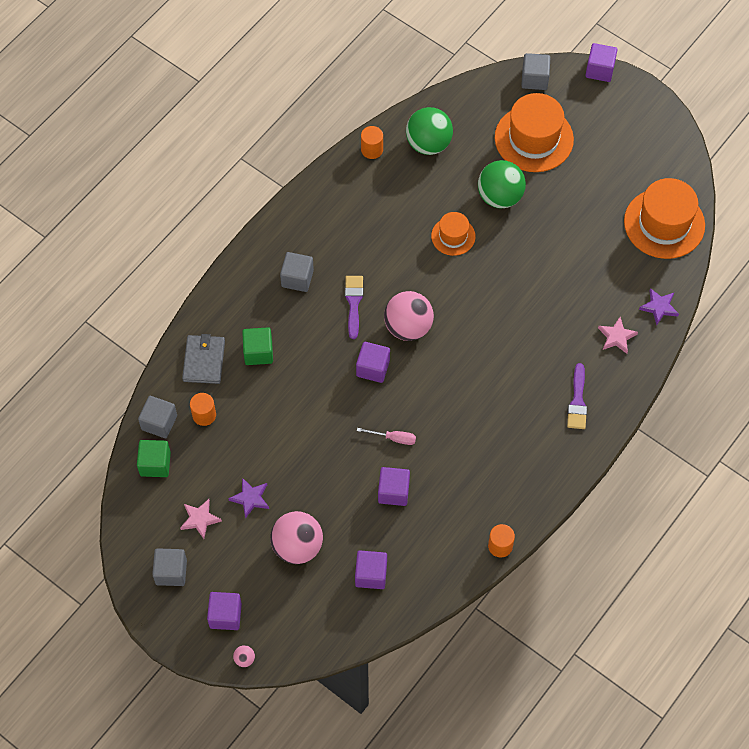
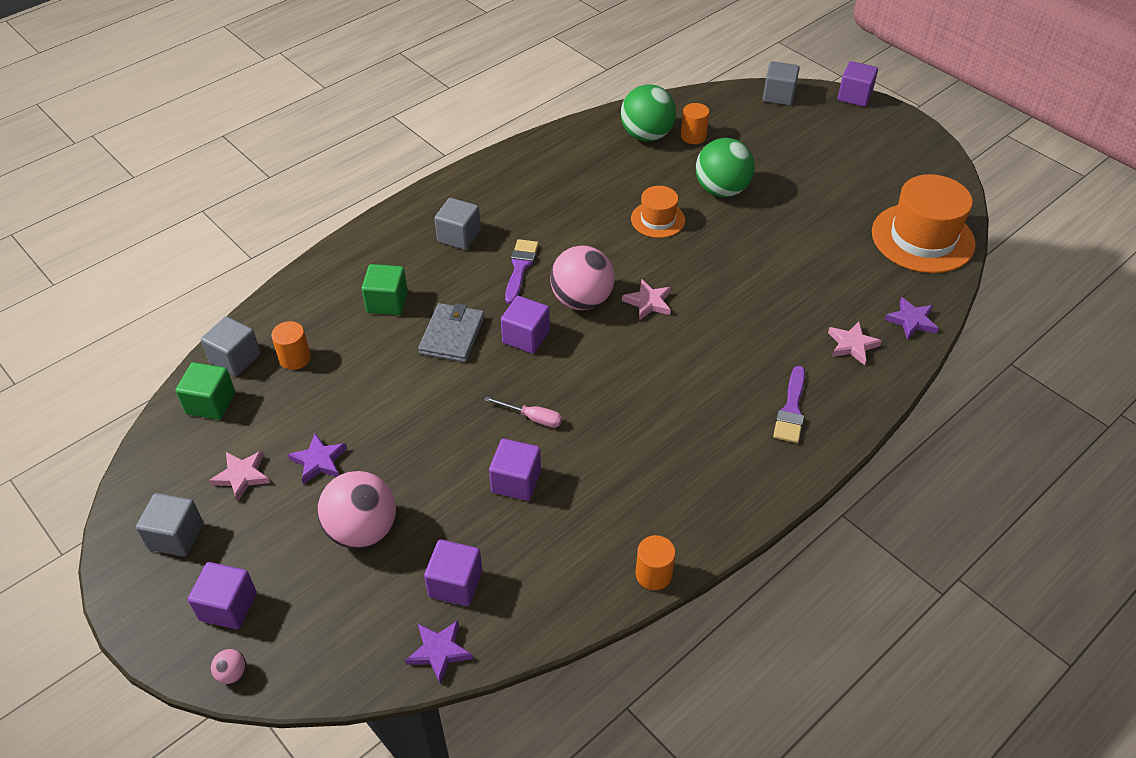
camera: 10 degrees right, 15 degrees down
grey wallet [182,334,225,384] -> grey wallet moved to [418,303,484,363]
orange cylinder [361,126,383,159] -> orange cylinder moved to [681,103,709,144]
orange hat [495,93,574,172] -> none
none -> purple star [405,621,473,684]
none -> pink star [622,279,671,320]

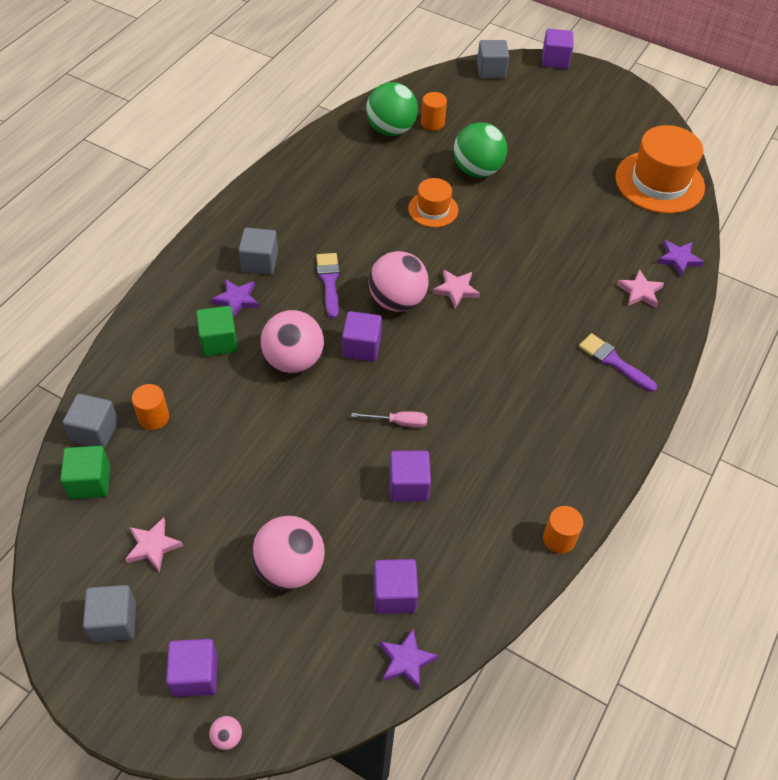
camera: 20 degrees left, 5 degrees up
purple star [288,433,347,484] -> purple star moved to [211,279,259,318]
grey wallet [418,303,484,363] -> pink ball [261,310,324,373]
purple brush [773,366,805,443] -> purple brush turned 135 degrees clockwise [579,333,657,392]

